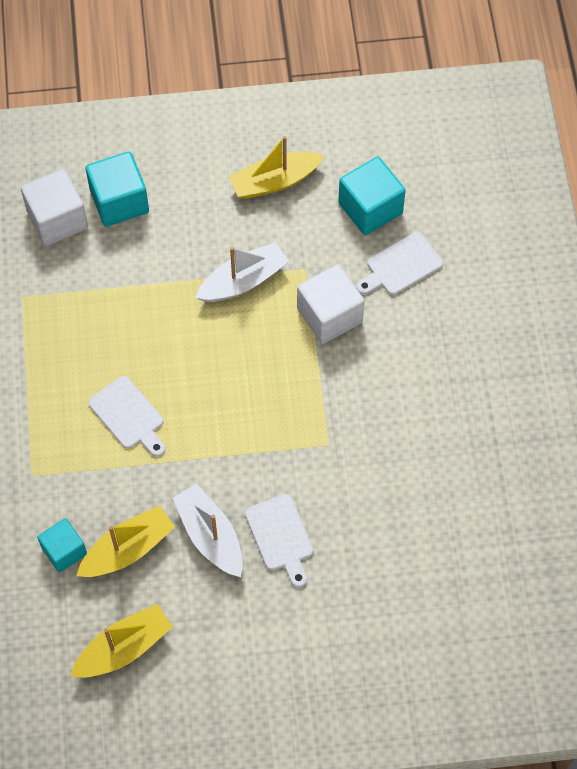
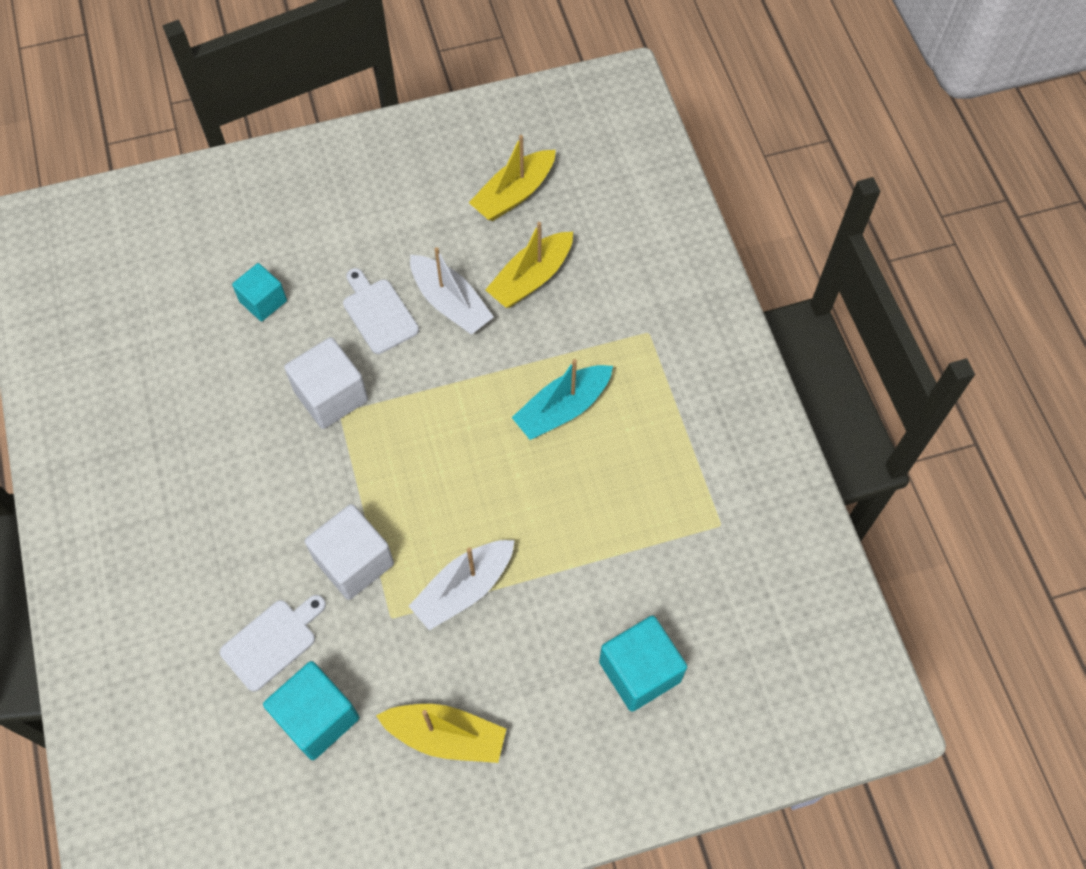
camera: 170 degrees right, 0 degrees up
white cube [21,169,88,246] -> white cube moved to [284,337,368,429]
turquoise cube [37,518,87,573] -> turquoise cube moved to [232,263,287,321]
white cutting board [88,376,165,457] -> turquoise boat [511,359,613,440]
yellow boat [229,136,325,199] -> yellow boat turned 45 degrees clockwise [376,704,506,763]

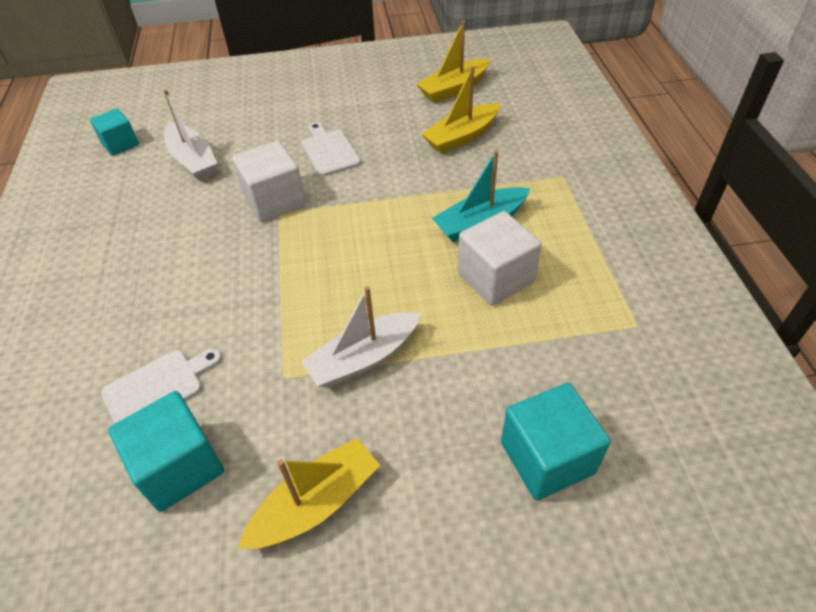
camera: 10 degrees right, 15 degrees down
turquoise cube [232,263,287,321] -> turquoise cube moved to [90,108,139,156]
white cube [305,504,394,600] -> white cube moved to [458,211,542,306]
yellow boat [376,704,506,763] -> yellow boat turned 60 degrees counterclockwise [238,438,380,549]
white boat [410,247,494,335] -> white boat moved to [163,89,217,180]

